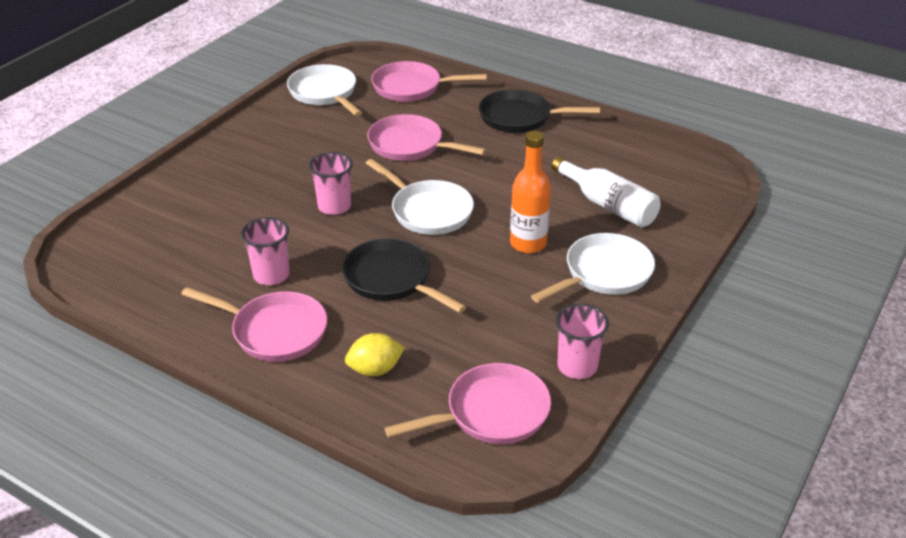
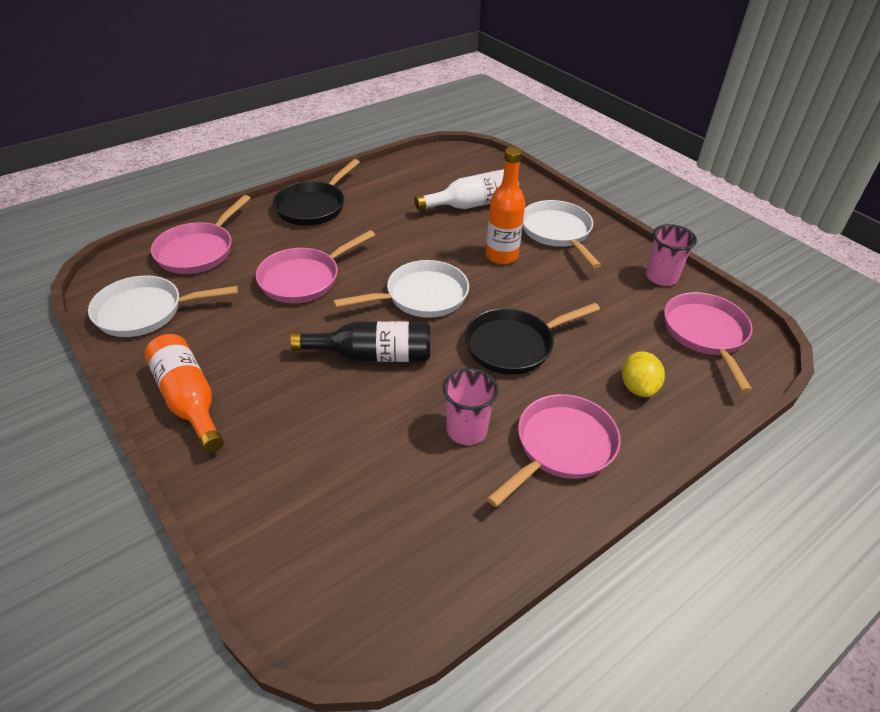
camera: 70 degrees left, 5 degrees up
pink cup [309,152,353,215] -> black bottle [290,321,430,362]
none -> orange bottle [145,334,224,453]

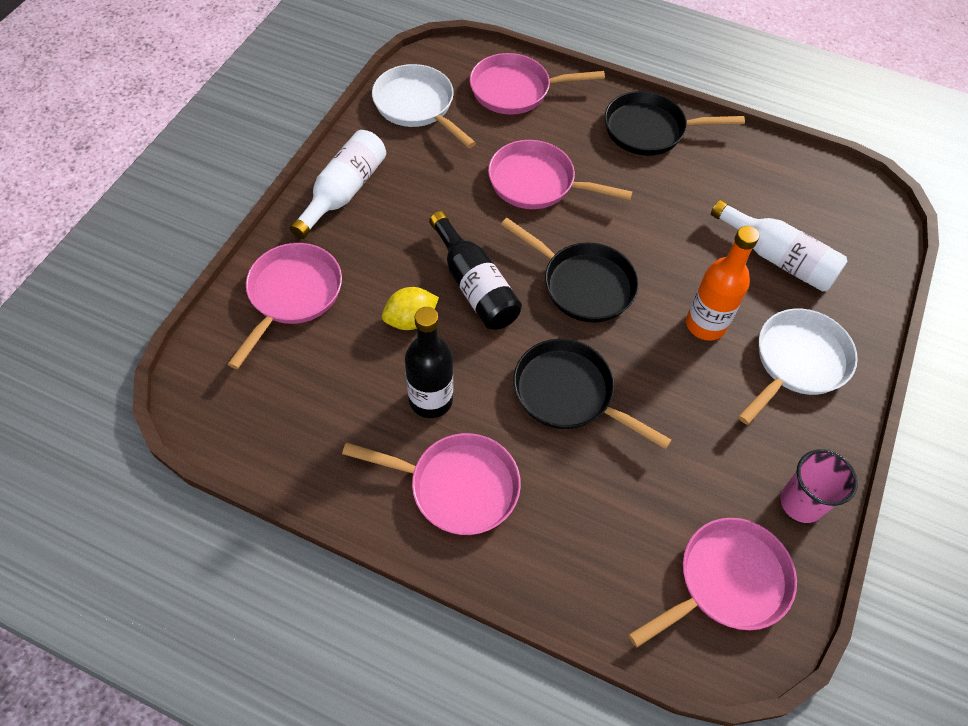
camera: 60 degrees right, 15 degrees up
orange bottle [145,334,224,453] -> white bottle [290,130,386,239]
white pan [333,260,469,318] -> black pan [501,218,639,323]
pink cup [443,368,499,445] -> black bottle [405,307,453,418]
yellow lemon [622,351,665,397] -> yellow lemon moved to [382,287,439,330]
none -> pink pan [228,243,342,369]

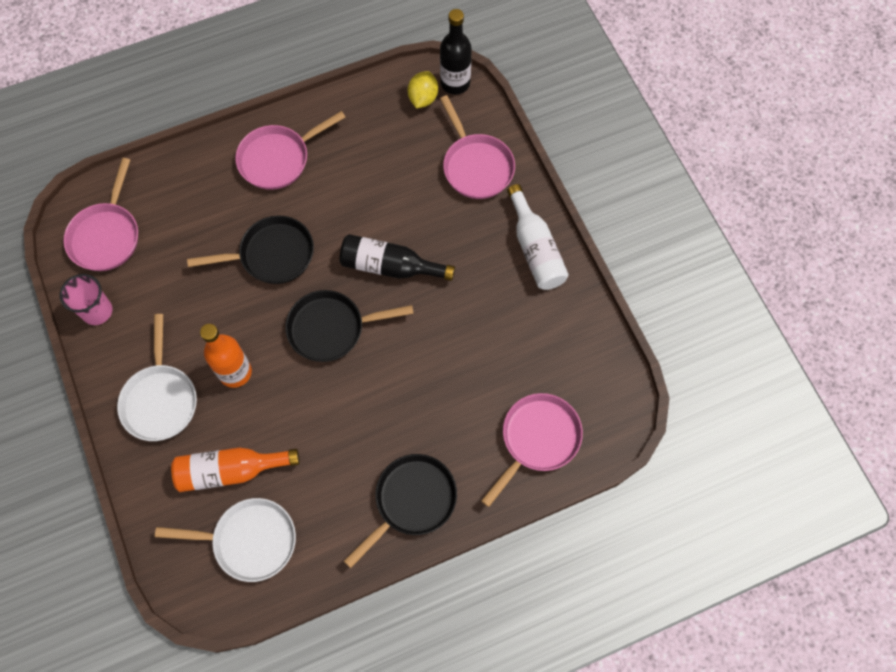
camera: 135 degrees right, 10 degrees up
white pan [372,64,476,148] -> white pan moved to [155,498,296,582]
yellow lemon [382,287,439,330] -> yellow lemon moved to [408,71,438,108]
black bottle [405,307,453,418] -> black bottle moved to [440,9,472,94]
pink pan [488,140,632,209] -> none
white bottle [711,200,848,292] -> orange bottle [171,447,300,492]

